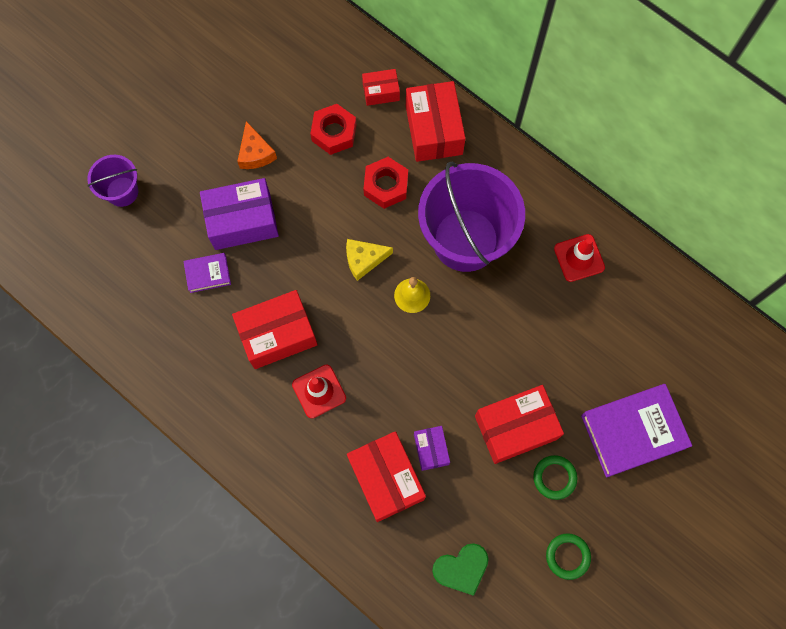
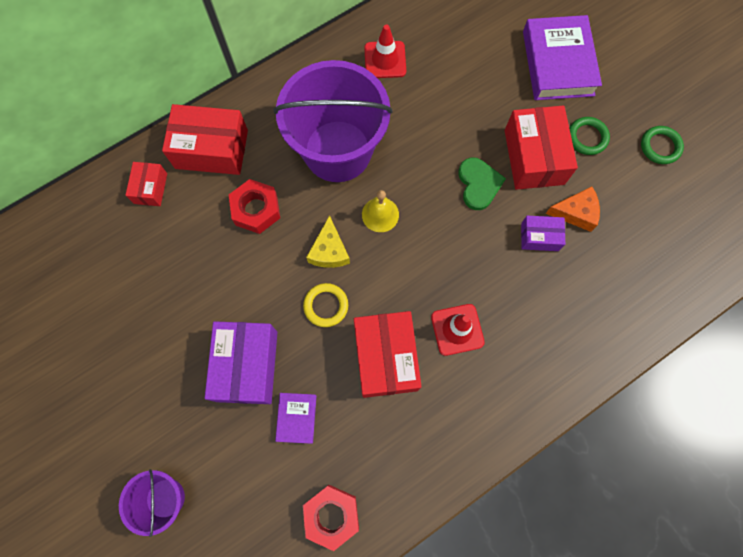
camera: 75 degrees left, 0 degrees up
orange cheese [237,121,277,169] -> orange cheese moved to [545,186,600,232]
red nut [310,104,356,155] -> red nut moved to [303,485,359,551]
red box [347,431,426,522] -> none
green heart [432,543,489,596] -> green heart moved to [458,157,506,210]
none -> yellow ring [303,283,348,327]

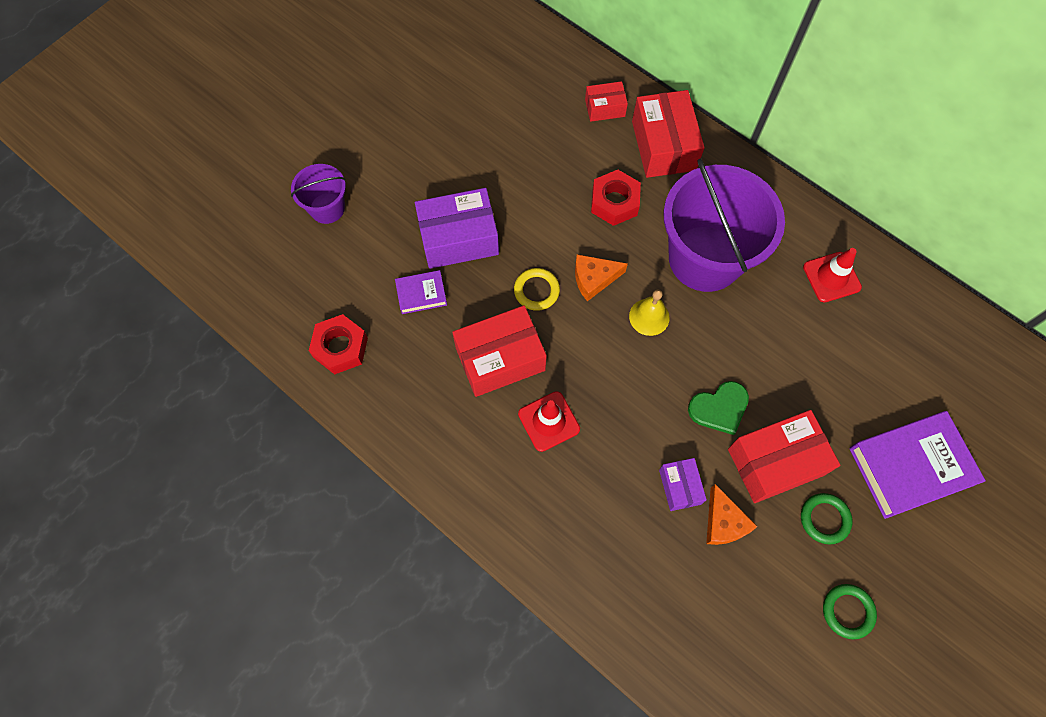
camera: 75 degrees right, 5 degrees down
yellow cheese [306,215,350,268] -> orange cheese [575,254,628,301]

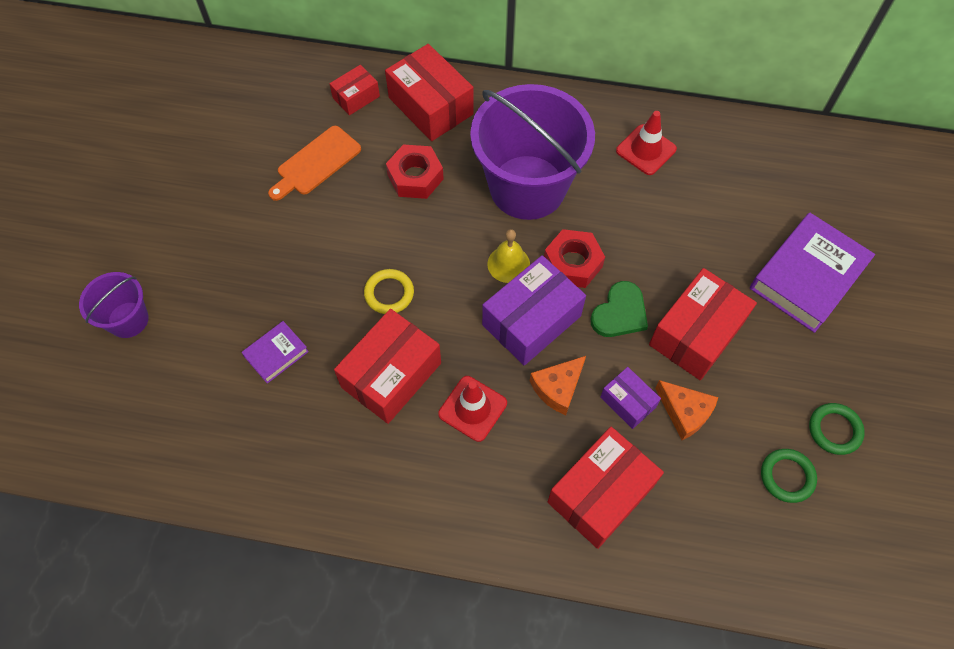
camera: 30 degrees left, 5 degrees down
red nut [309,314,368,375] -> red nut moved to [544,229,605,288]
purple box [415,188,499,269] -> purple box moved to [482,255,586,366]
orange cheese [575,254,628,301] -> orange cheese moved to [530,356,586,415]
green ring [801,493,852,545] -> green ring moved to [761,449,817,503]
none -> orange cutting board [268,126,361,201]
none -> red box [548,427,664,549]

